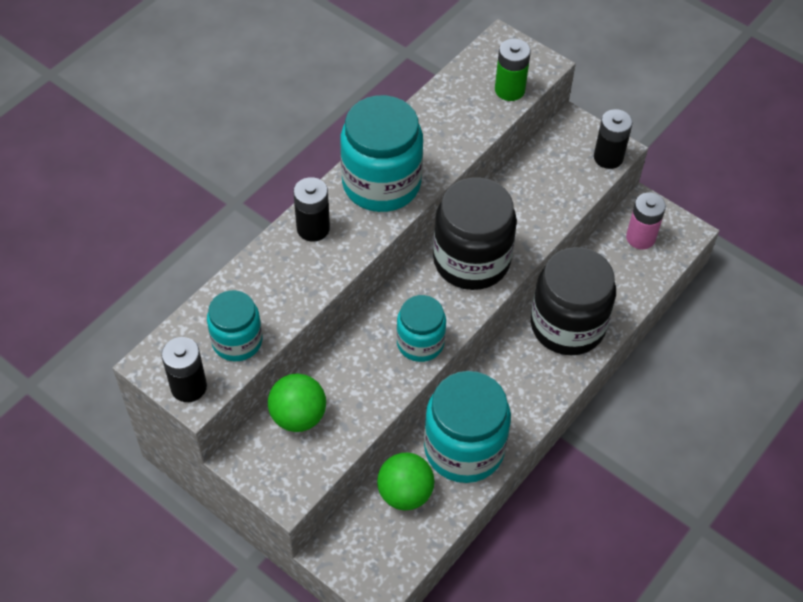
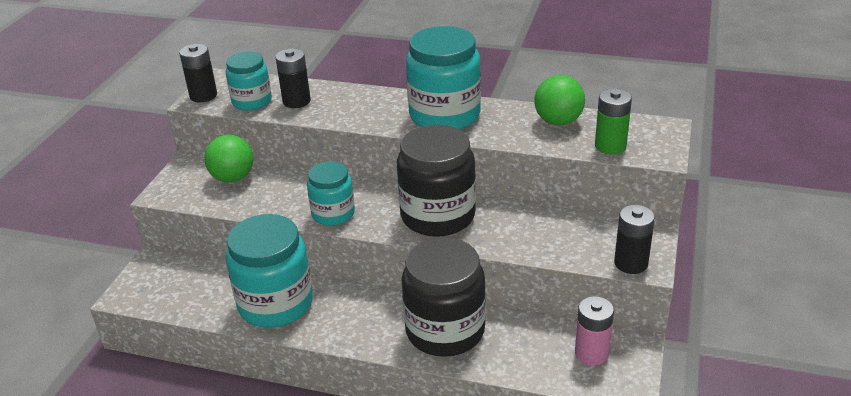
camera: 70 degrees right, 20 degrees down
black battery [293,177,330,242] -> black battery moved to [276,49,311,108]
green ball [377,453,435,510] -> green ball moved to [534,75,585,125]

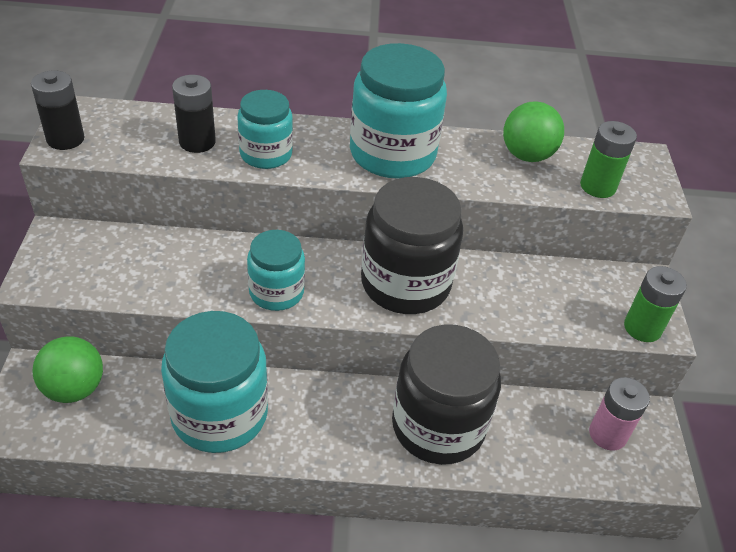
camera: 20 degrees left, 10 degrees up
green ball [205,135,253,182] -> green ball moved to [32,336,103,403]
turquoise jar [226,52,272,111] -> turquoise jar moved to [237,90,293,169]
black battery [614,205,655,274] -> green battery [624,266,687,342]

